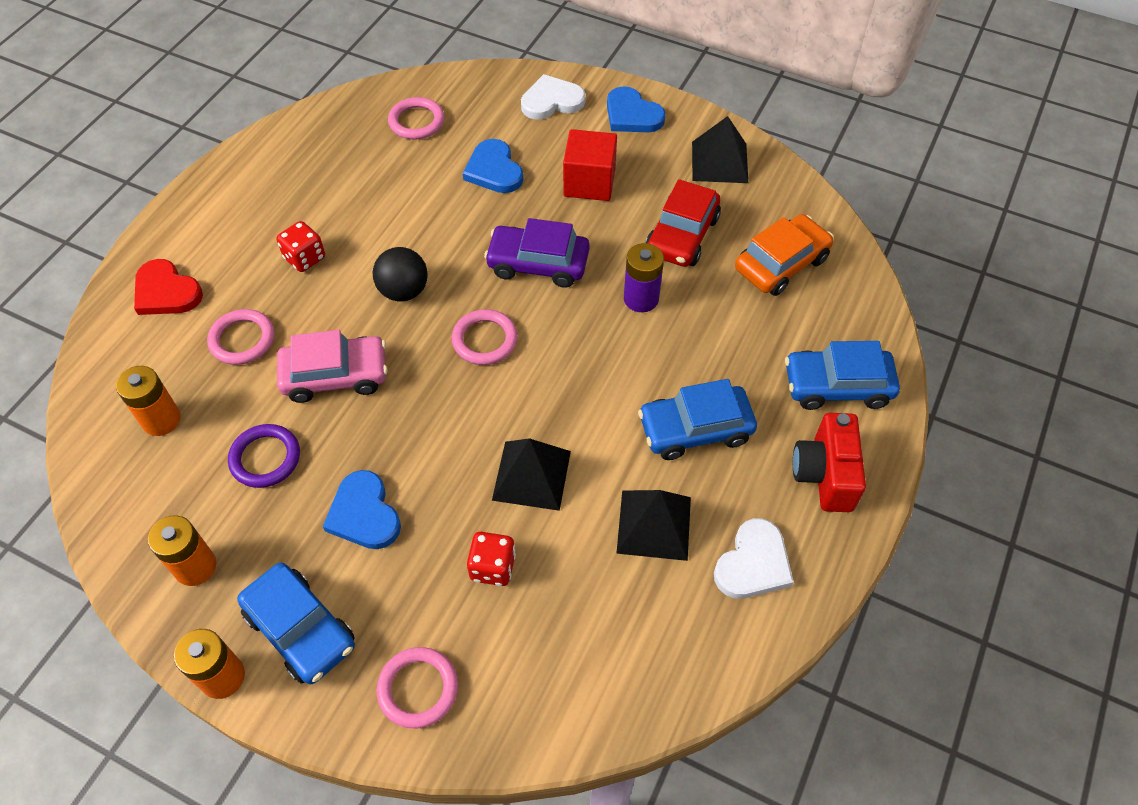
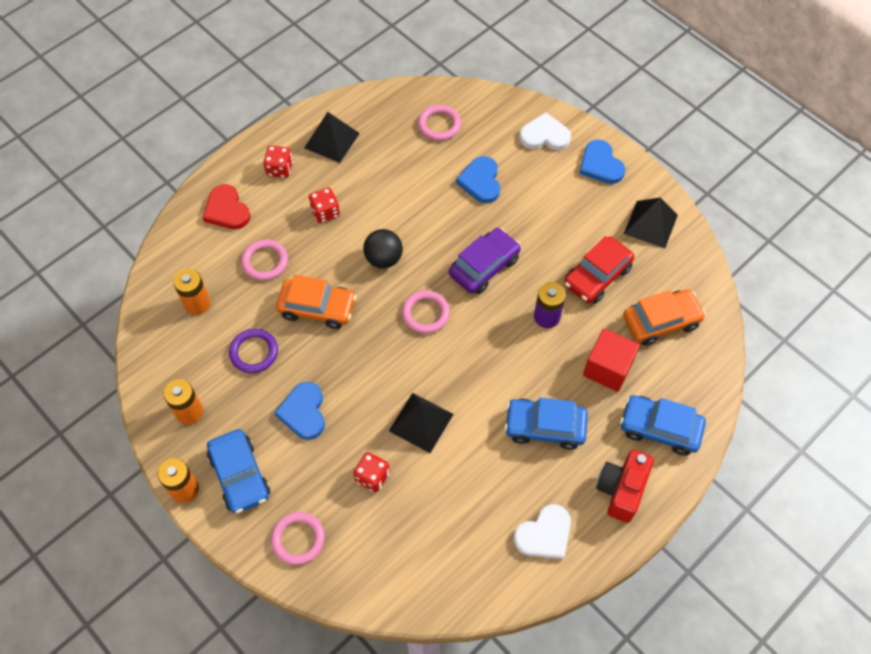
camera: 20 degrees right, 5 degrees up
pink car [277,330,388,403] -> orange car [276,275,356,329]
purple car [484,218,590,288] -> purple car turned 105 degrees clockwise [449,228,521,294]
red cube [563,129,617,201] -> red cube moved to [583,328,640,392]
black pyramid [616,490,691,561] -> black pyramid moved to [304,112,360,163]
none -> red dice [263,146,293,178]

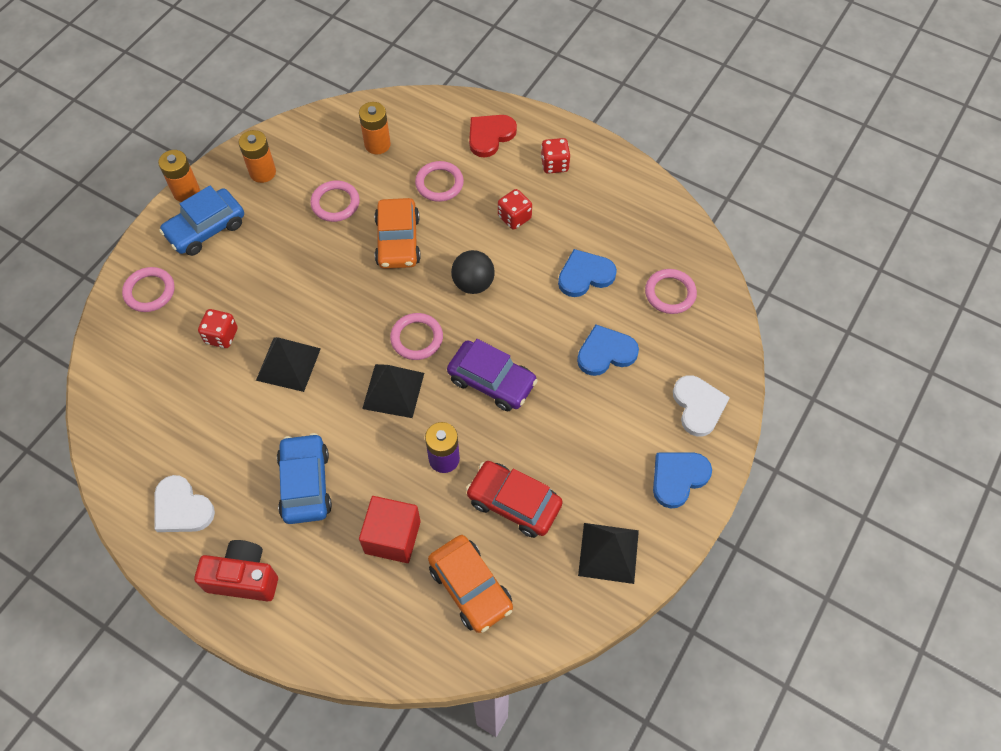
camera: 75 degrees right, 0 degrees up
purple ring [229,329,278,373] -> pink ring [310,180,360,222]
blue heart [275,382,325,440] -> blue heart moved to [558,249,617,297]
black pyramid [304,112,360,163] -> black pyramid moved to [362,364,424,418]
blue car [620,395,706,456] -> none

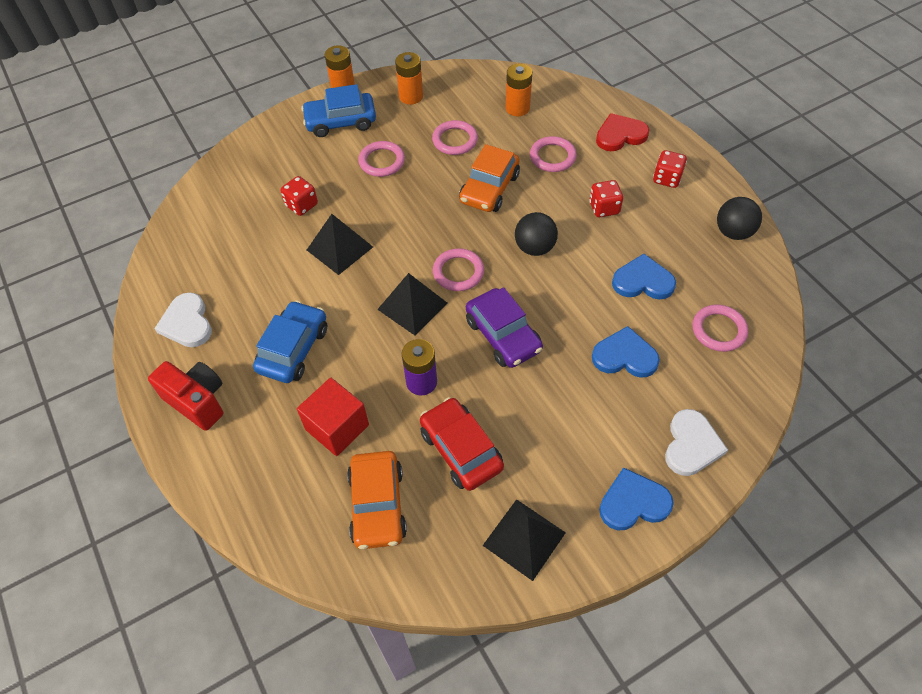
camera: 30 degrees right, 5 degrees down
pink ring [122,267,175,312] -> pink ring moved to [358,141,405,177]
none -> black ball [717,197,762,240]

